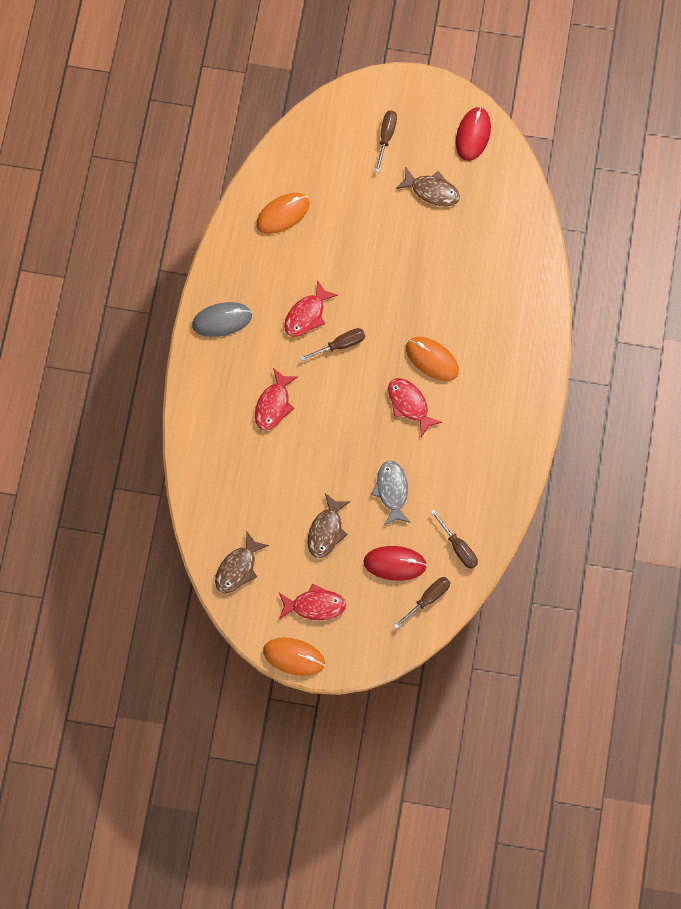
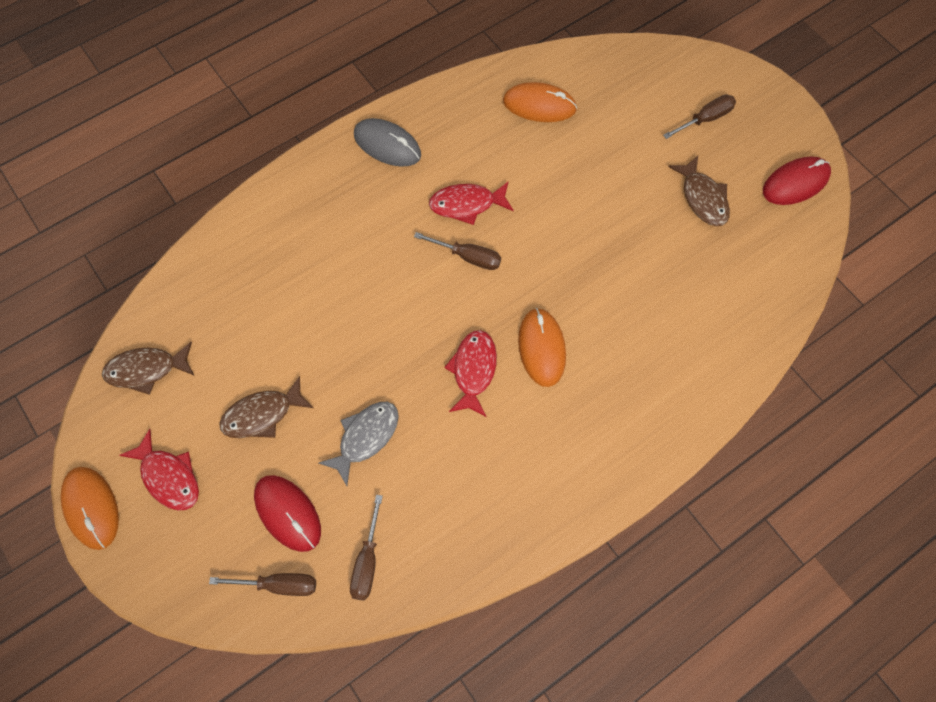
camera: 45 degrees right, 5 degrees down
red fish [255,368,298,430] -> none

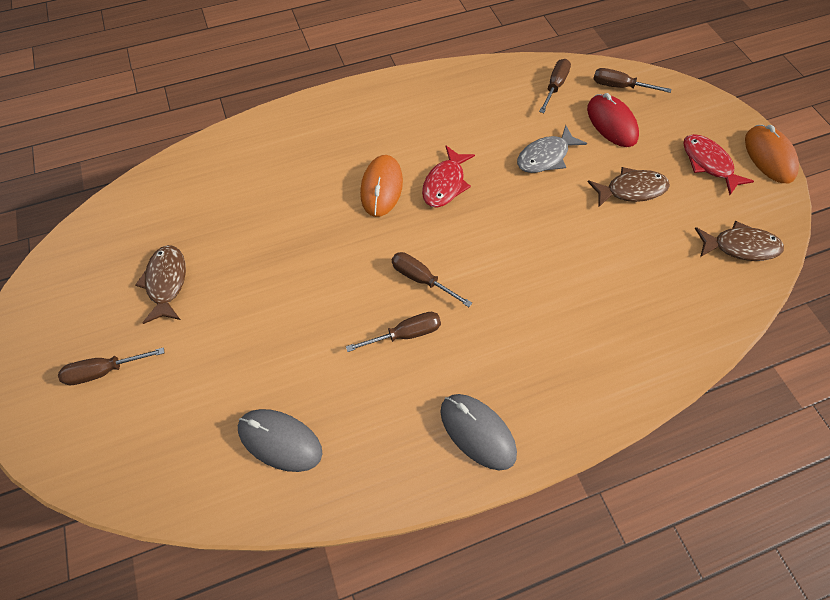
camera: 165 degrees left, 5 degrees down
red fish [429,182,514,225] -> brown screwdriver [346,312,441,352]
orange mouse [503,82,577,122] -> grey mouse [238,409,322,472]
red mouse [763,156,831,205] -> none

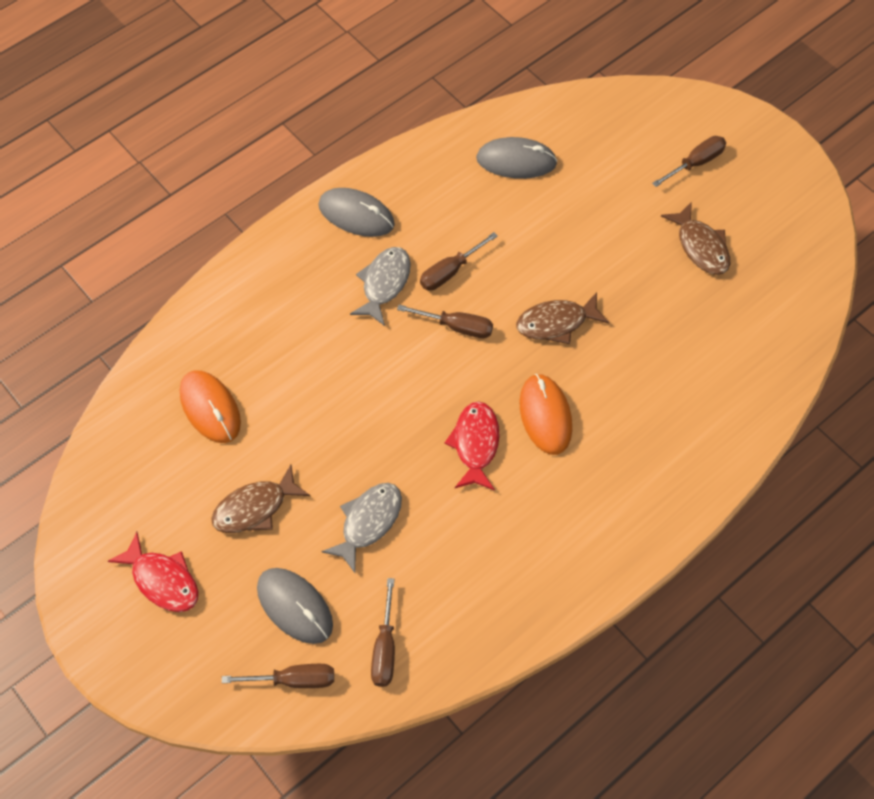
camera: 160 degrees right, 0 degrees up
red mouse [587,93,639,147] -> grey mouse [257,568,333,644]
brown fish [695,221,784,261] -> brown fish moved to [516,292,610,344]
orange mouse [745,125,799,183] -> orange mouse moved to [180,370,241,443]
none -> grey fish [350,247,411,326]

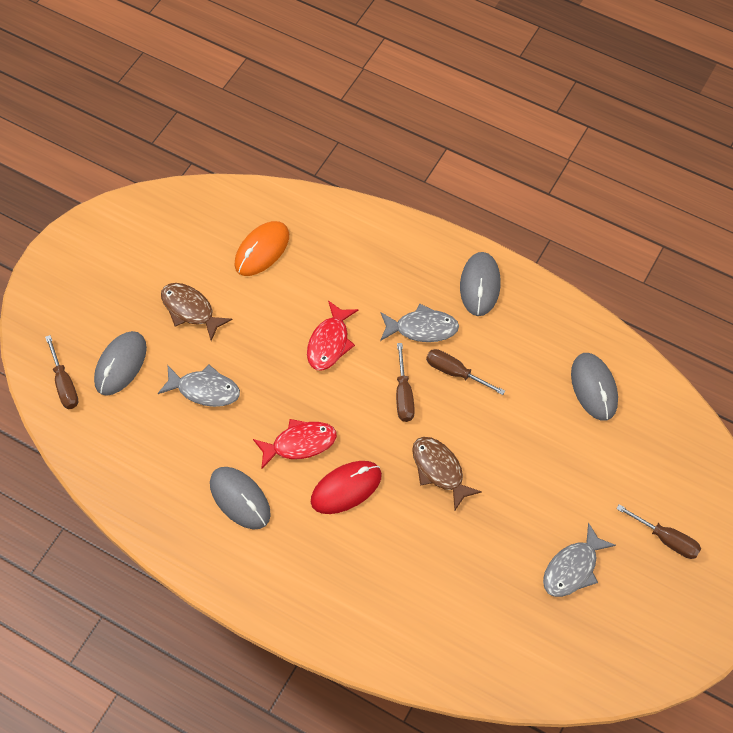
camera: 70 degrees right, 0 degrees up
red fish [108,532,198,612] -> red fish moved to [307,301,358,370]
brown screwdriver [371,578,395,687] -> none
orange mouse [520,374,572,455] -> red mouse [311,461,382,514]
brown fish [661,202,730,275] -> grey fish [543,523,616,597]
none -> grey mouse [210,467,271,530]

